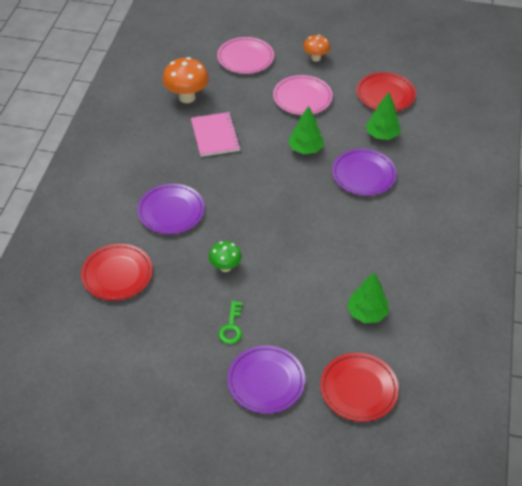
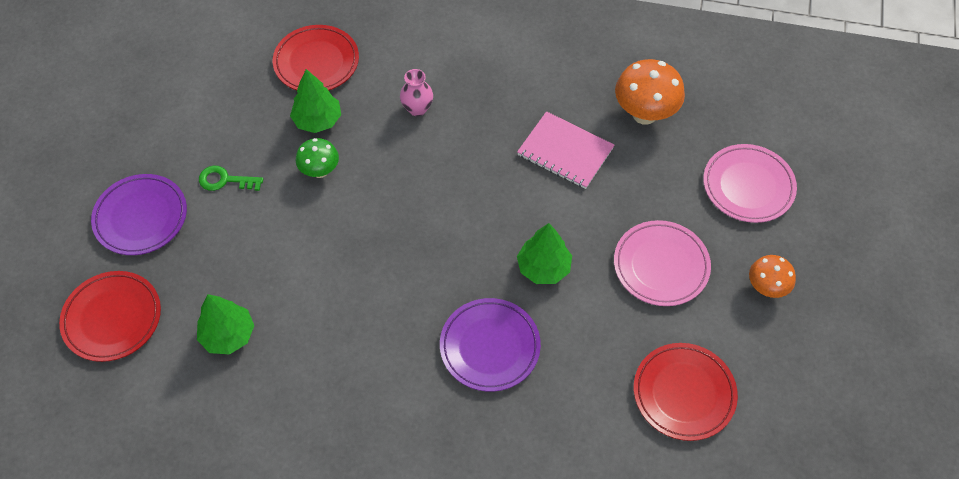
camera: 90 degrees right, 10 degrees up
purple plate [137,184,205,234] -> pink vase [400,69,433,116]
pink notebook [191,112,241,157] -> pink notebook turned 45 degrees clockwise [517,111,614,189]
green tree [366,92,401,140] -> green tree moved to [290,69,341,133]

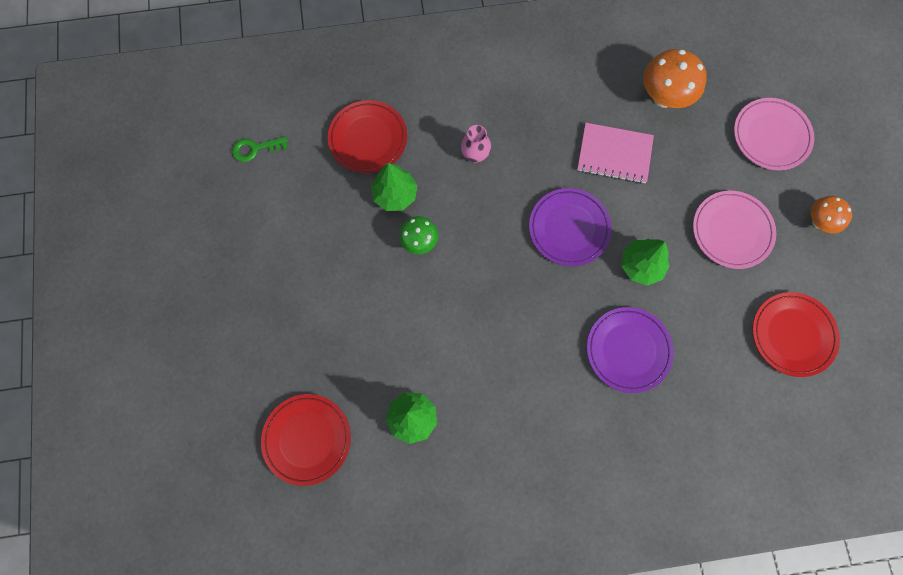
camera: 20 degrees left, 15 degrees up
purple plate [91,174,187,255] -> purple plate moved to [529,188,612,266]
green key [199,166,263,191] -> green key moved to [232,137,288,162]

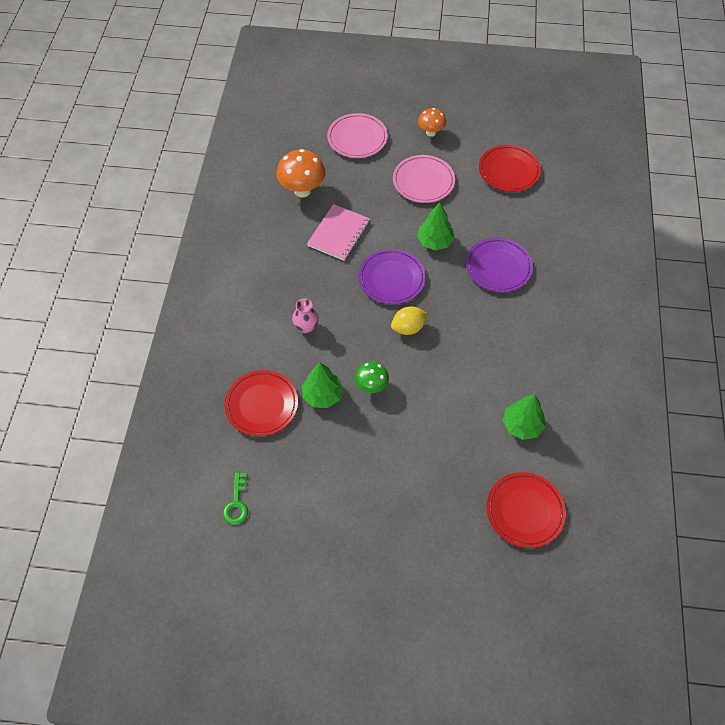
camera: 75 degrees left, 15 degrees down
none -> yellow lemon [391,306,428,335]

